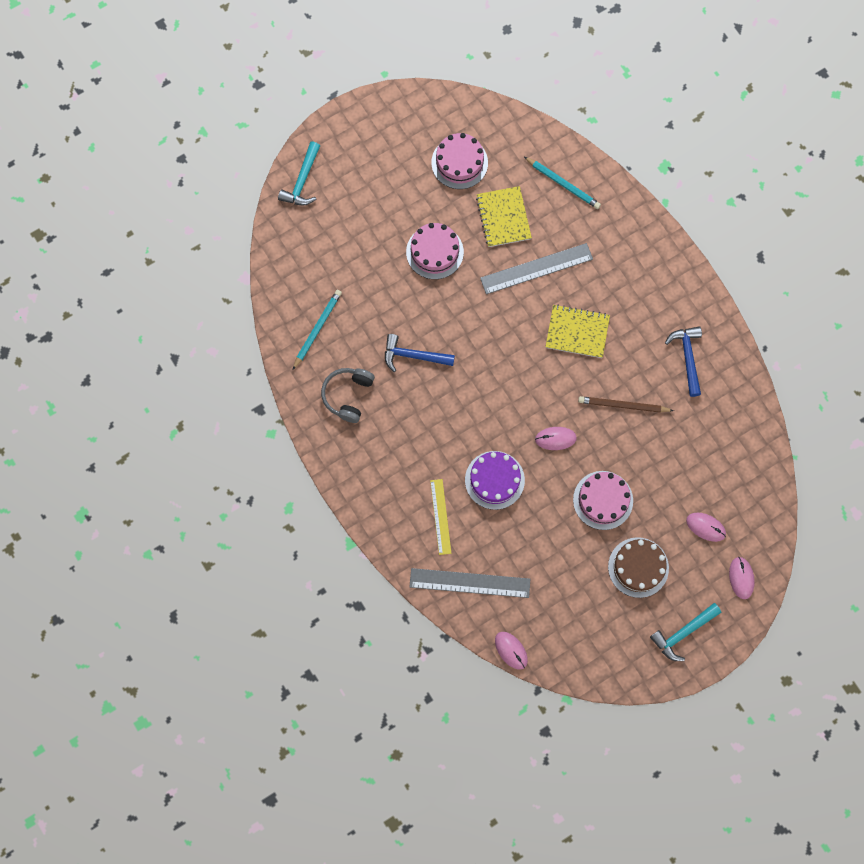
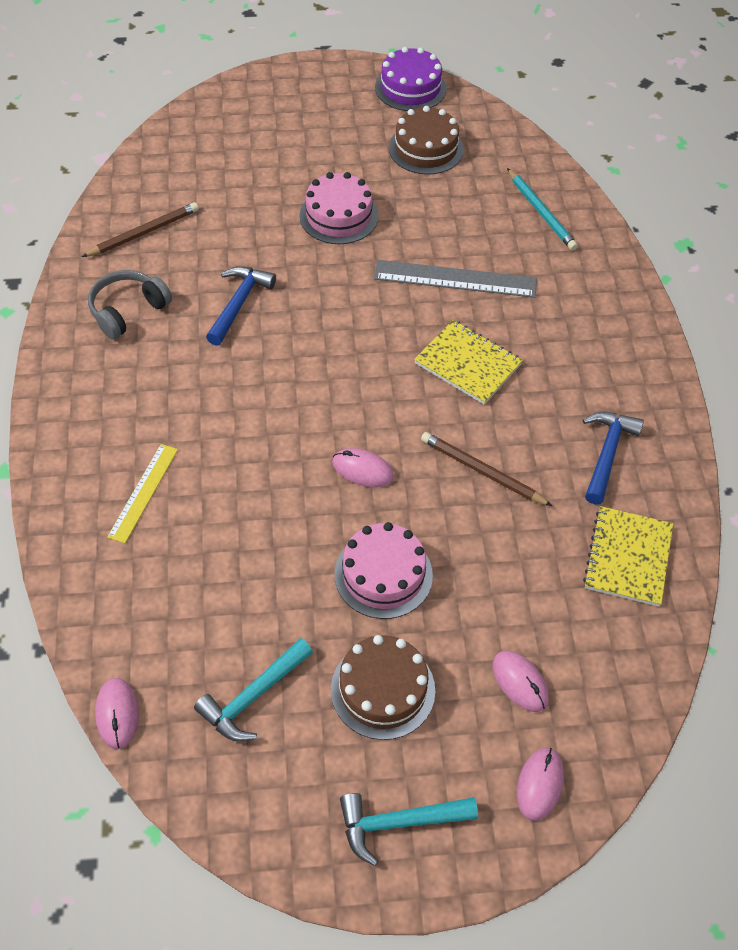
camera: 25 degrees right, 20 degrees down
turquoise hammer [278,142,320,206] -> turquoise hammer moved to [194,638,313,742]
turquoise pencil [293,290,342,370] -> brown pencil [82,202,199,257]
blue hammer [385,334,455,372] -> blue hammer turned 75 degrees clockwise [206,266,276,346]
grey ruler [409,568,530,598] -> none
pink cake [431,133,488,189] -> brown cake [389,106,464,175]
purple cake [465,451,525,510] -> purple cake moved to [375,47,447,111]
yellow notebook [476,186,532,247] -> yellow notebook moved to [583,506,673,607]

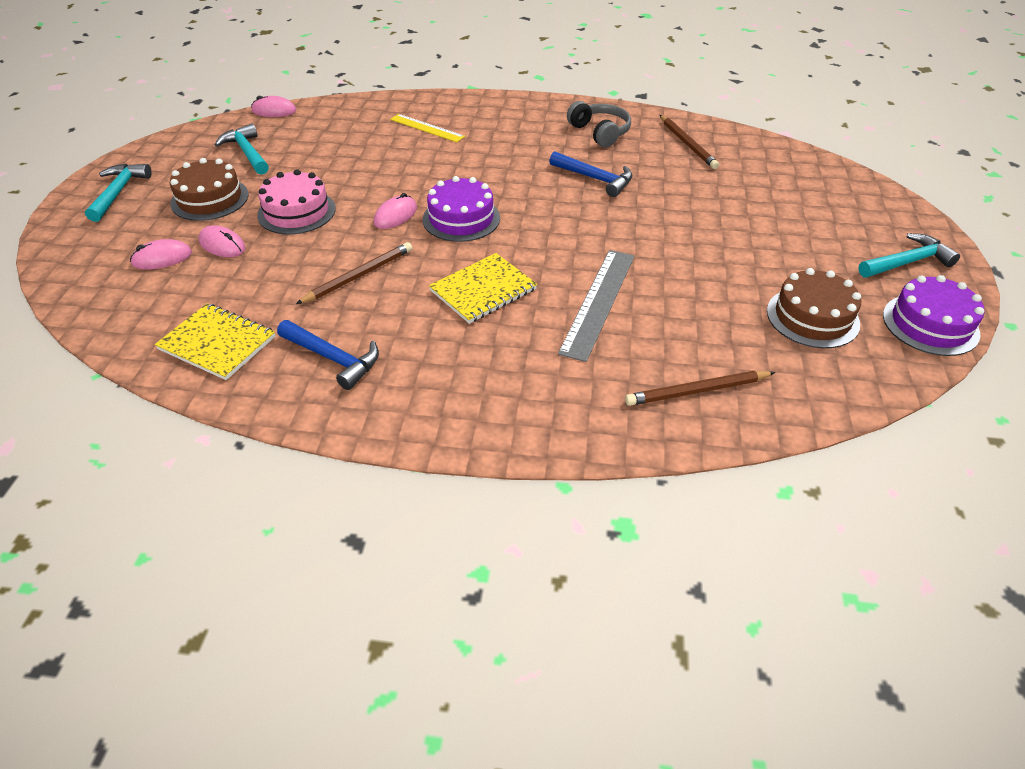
camera: 105 degrees right, 10 degrees down
pink cake [299,172,378,244] -> none
turquoise pencil [507,168,578,251] -> brown pencil [625,371,776,406]
pink mouse [517,748,564,821] -> pink mouse moved to [198,225,245,257]
none -> purple cake [423,176,500,242]
none -> turquoise hammer [858,233,960,277]

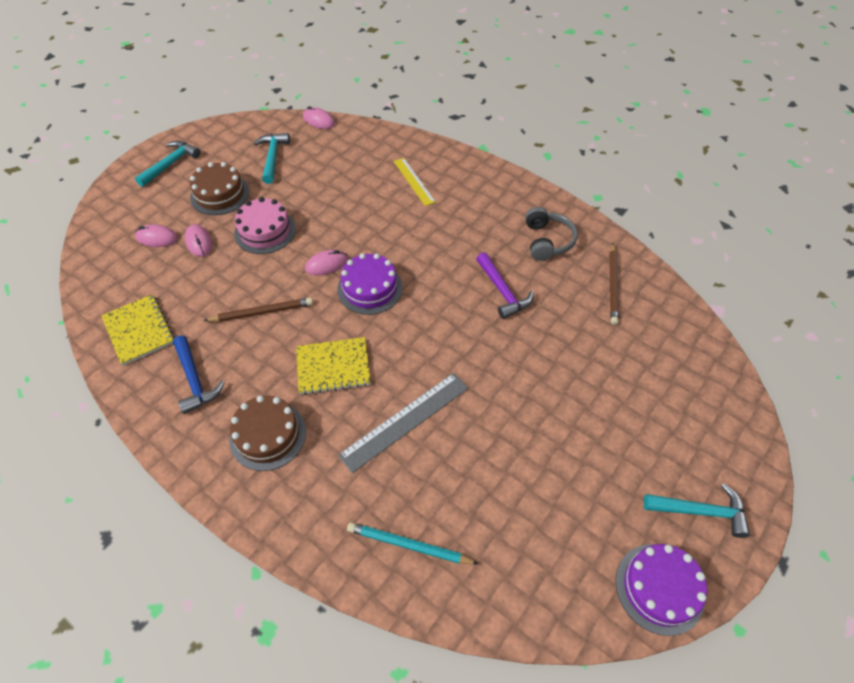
camera: 30 degrees right, 10 degrees up
blue hammer [549,151,633,197] -> purple hammer [476,252,534,319]
brown pencil [625,371,776,406] -> turquoise pencil [347,522,479,565]
brown cake [767,268,861,348] -> brown cake moved to [229,396,306,471]

